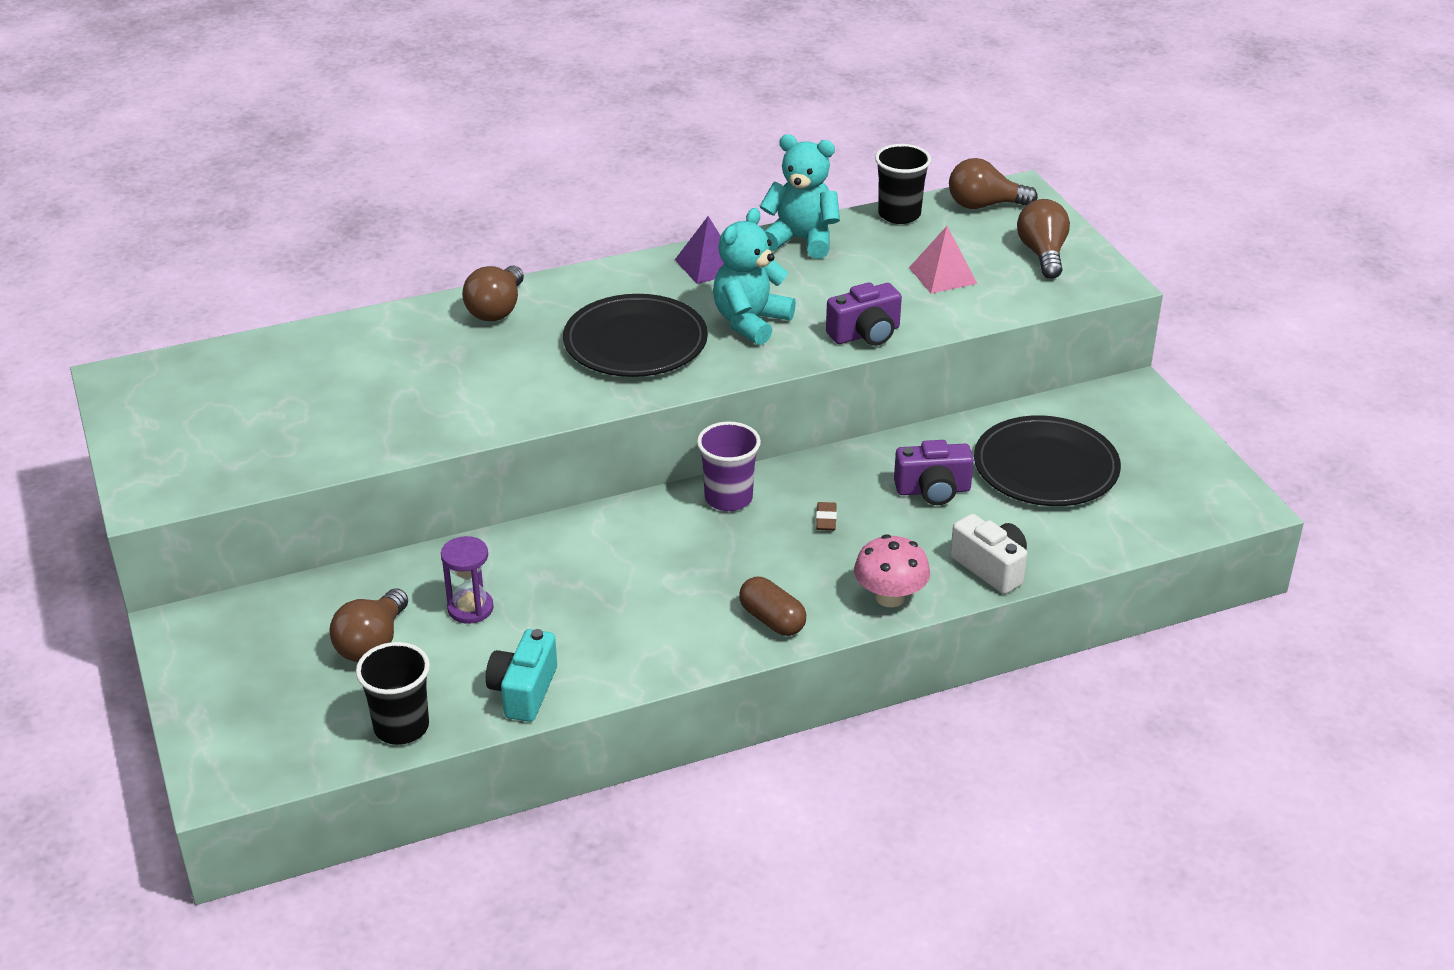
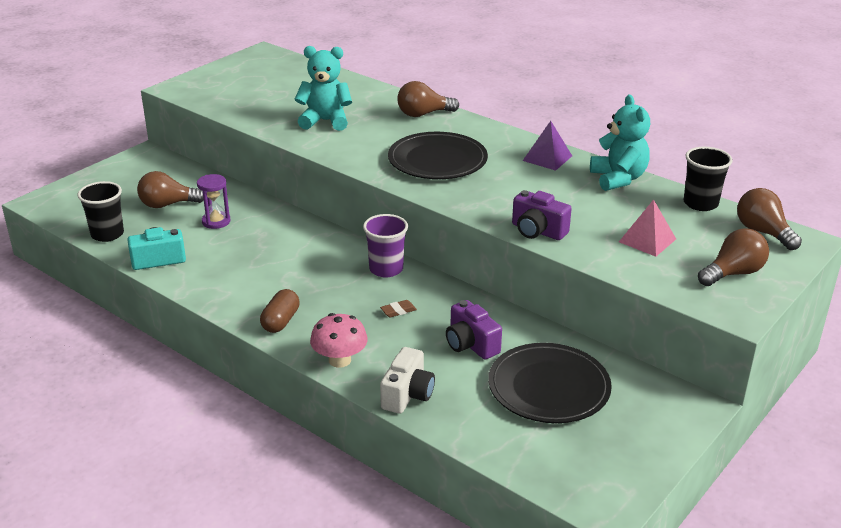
camera: 60 degrees right, 5 degrees down
turquoise teddy bear [713,208,796,345] -> turquoise teddy bear moved to [295,46,352,131]

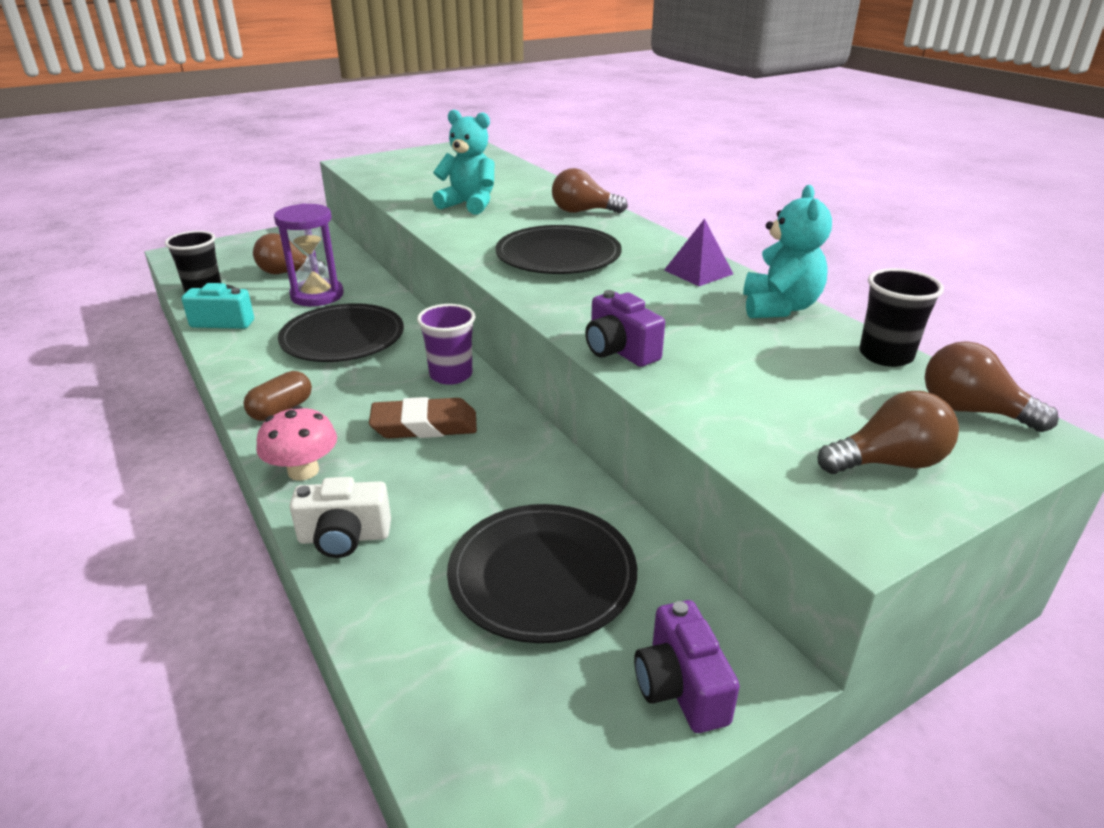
camera: 20 degrees right, 0 degrees up
purple hourglass [197,174,230,229] -> purple hourglass [274,203,344,306], size x1.62
brown eraser [380,300,417,317] -> brown eraser [369,397,477,438], size x2.25
white camera [380,347,435,414] -> white camera turned 45 degrees clockwise [289,477,391,558]
purple camera [446,300,502,360] -> purple camera moved to [634,600,740,733]
pink pyramid [619,199,676,257] -> none
brown light bulb [737,188,802,250] -> brown light bulb turned 45 degrees counterclockwise [925,341,1059,432]
none -> black plate [278,303,404,362]

